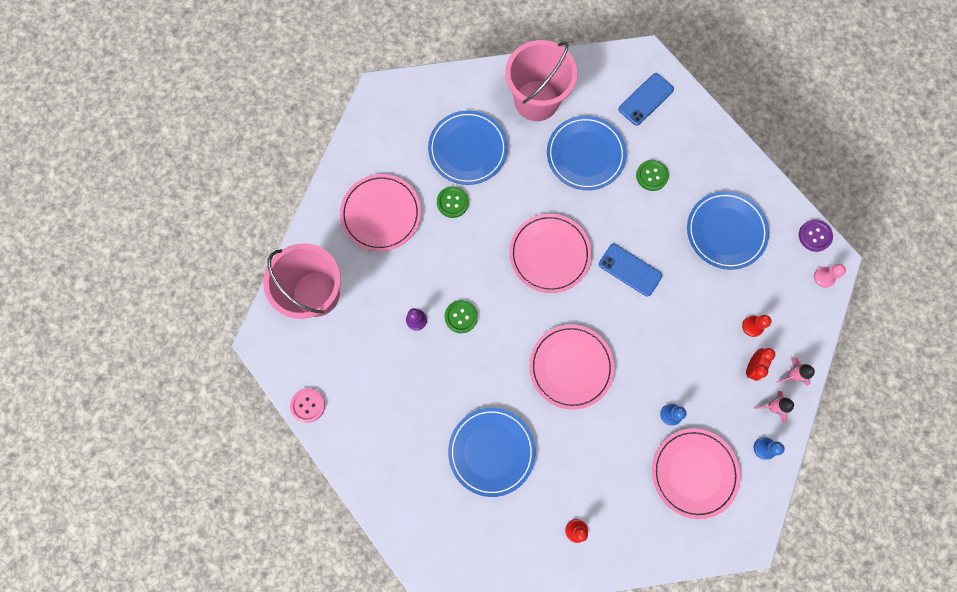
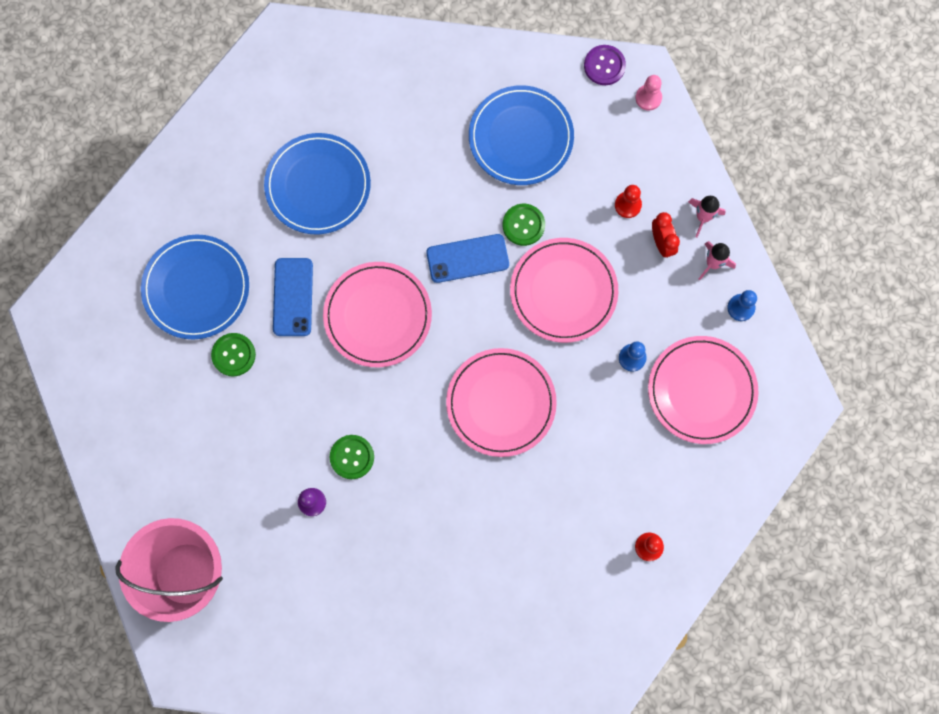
camera: 45 degrees left, 0 degrees up
pink button [290,388,325,423] -> none
pink plate [340,174,421,252] -> pink plate moved to [510,238,618,343]
blue plate [448,408,536,497] -> none
pink bucket [505,40,577,121] -> none
blue phone [618,73,674,126] -> blue phone moved to [273,258,313,336]
green button [636,160,669,191] -> green button moved to [503,204,545,246]

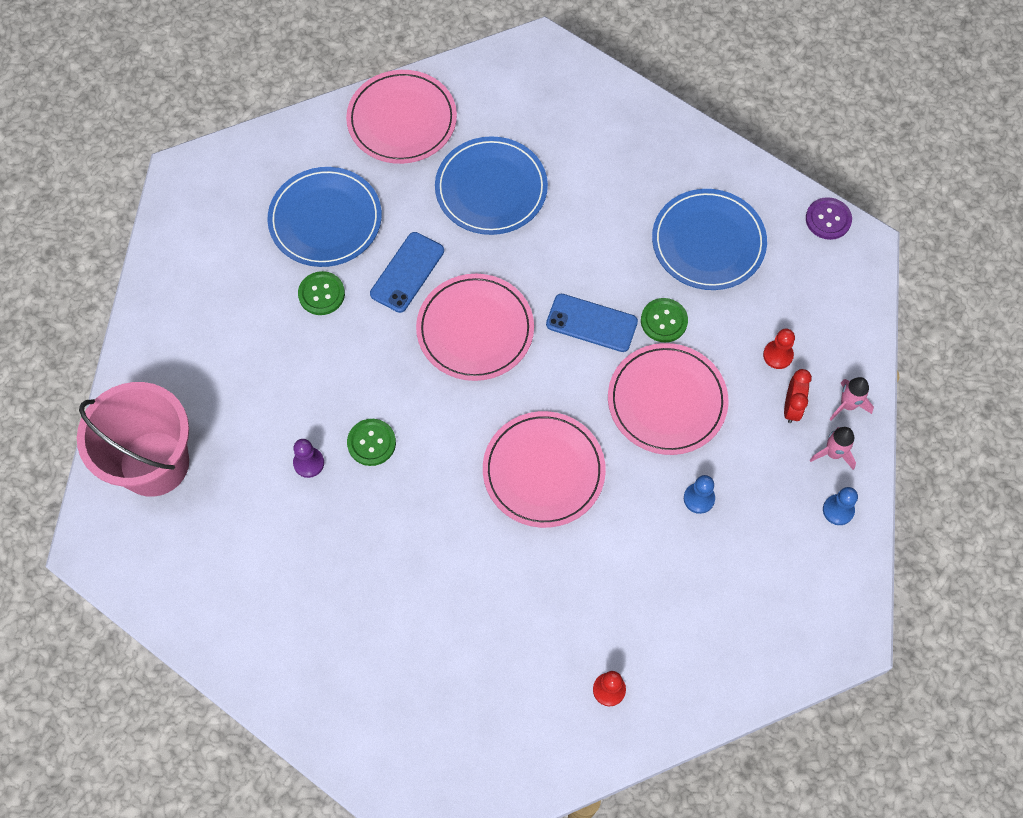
camera: 30 degrees right, 10 degrees down
pink pawn [635,75,662,111] -> none
pink plate [648,336,759,444] -> pink plate moved to [346,70,457,164]

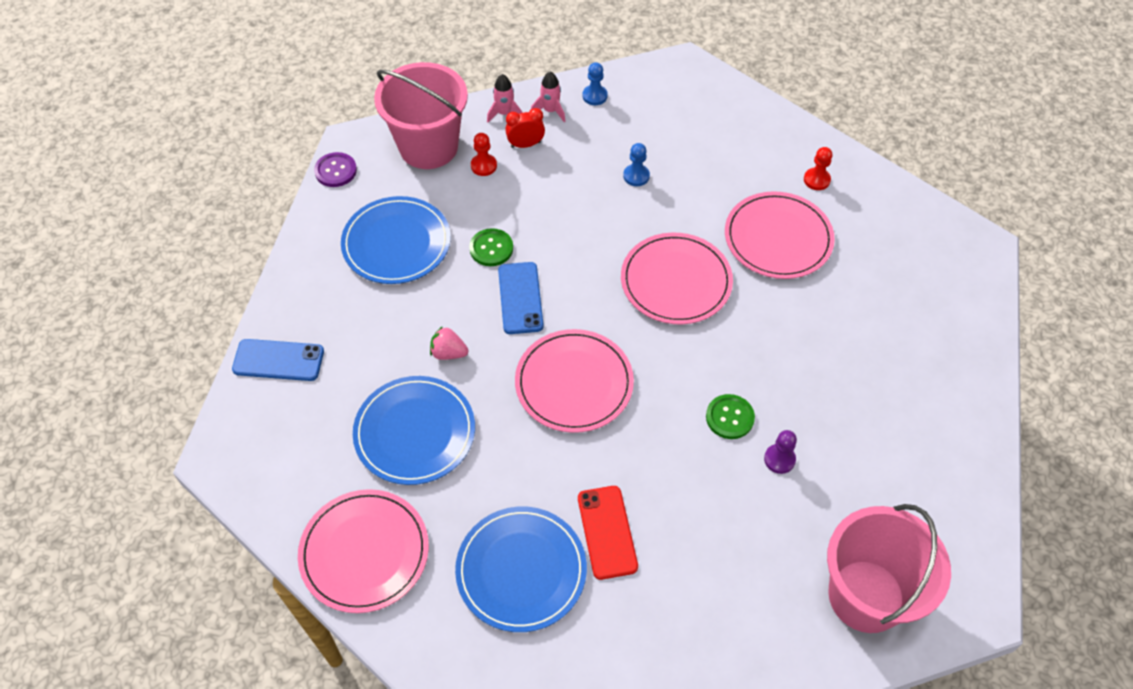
camera: 115 degrees left, 10 degrees down
green button [298,271,345,315] -> red phone [578,486,638,580]
blue phone [370,232,444,313] -> blue phone moved to [232,339,324,381]
pink plate [608,343,728,455] -> pink plate moved to [725,191,835,279]
none -> pink bucket [374,62,468,169]
none -> pink strawberry [430,326,469,360]

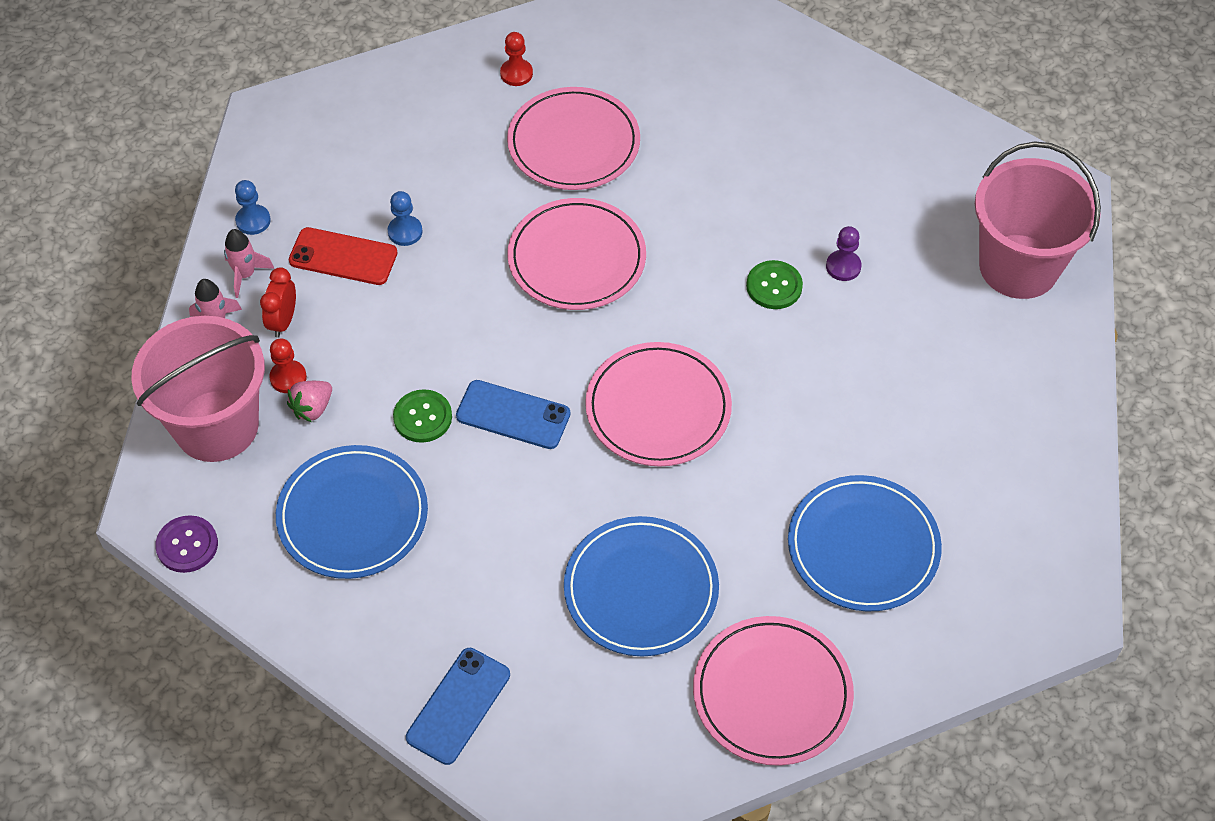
camera: 65 degrees left, 0 degrees up
pink strawberry [430,326,469,360] -> pink strawberry moved to [287,381,332,422]
red phone [578,486,638,580] -> red phone moved to [289,227,397,285]

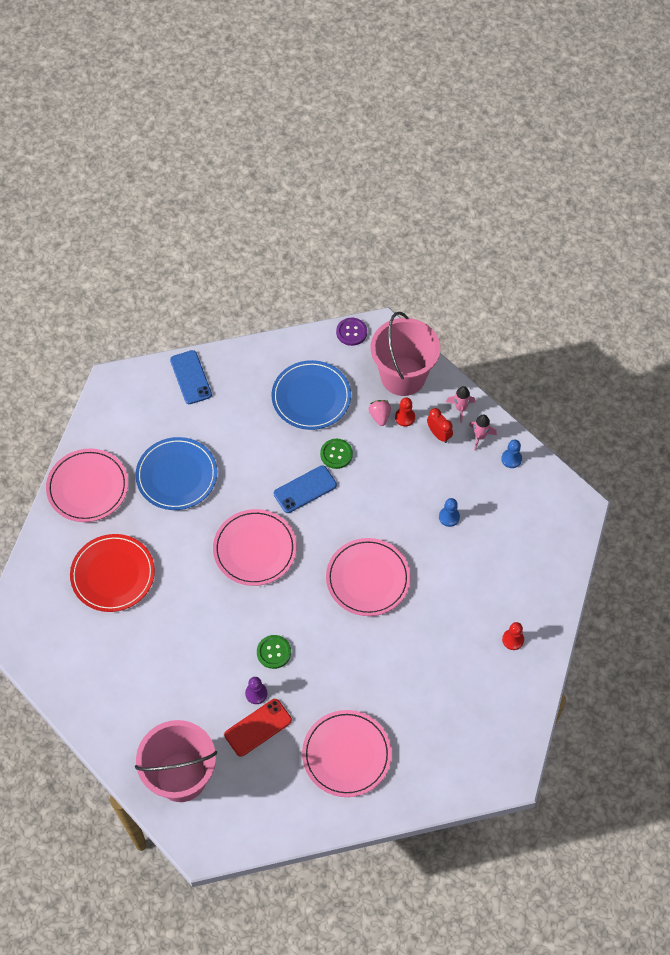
camera: 130 degrees right, 5 degrees up
red phone [289,227,397,285] -> red phone moved to [224,699,292,757]
pink plate [507,87,640,190] -> pink plate moved to [302,710,392,797]
blue plate [788,475,942,611] -> red plate [70,534,155,612]

